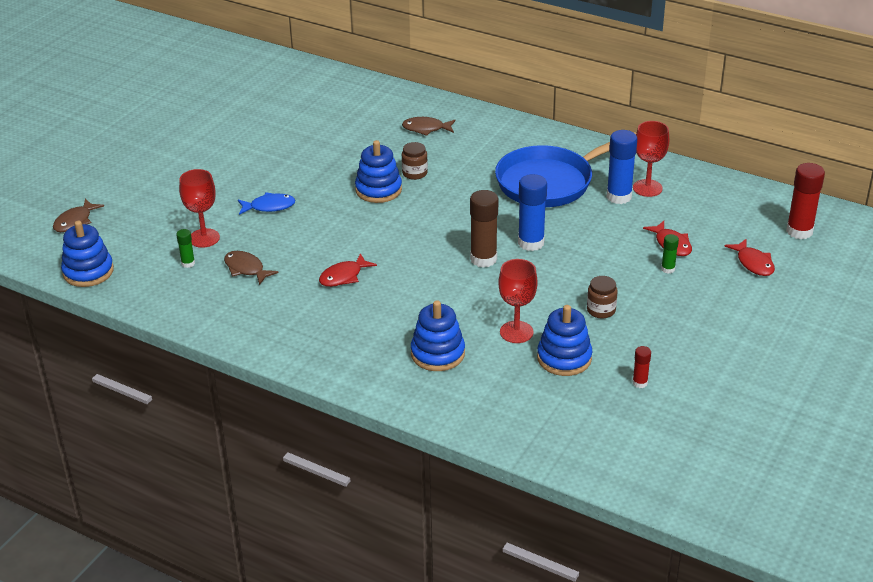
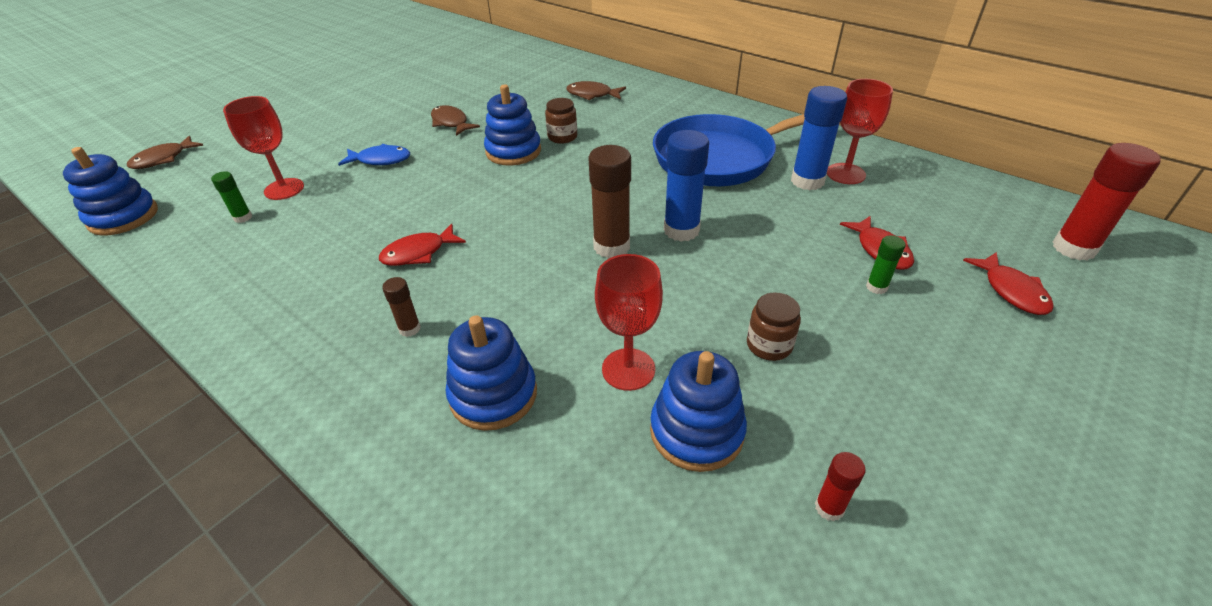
camera: 10 degrees right, 5 degrees up
brown fish [224,251,279,285] -> brown fish moved to [431,105,480,136]
none -> brown glue stick [382,277,421,337]

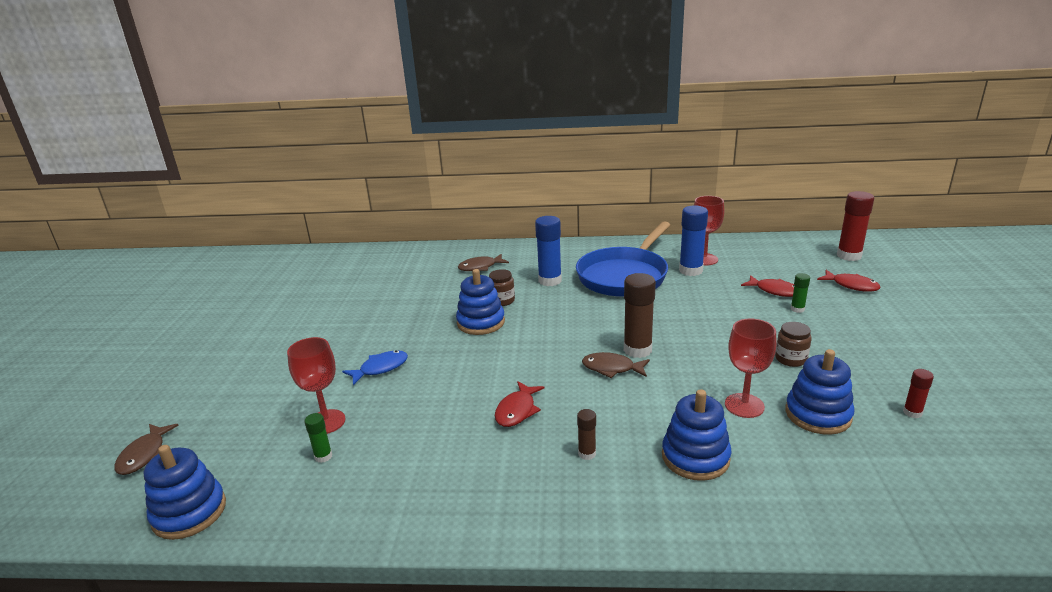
camera: 35 degrees left, 15 degrees down
brown fish [431,105,480,136] -> brown fish moved to [582,352,650,378]
blue glue stick [664,130,709,242] -> blue glue stick moved to [535,216,562,286]

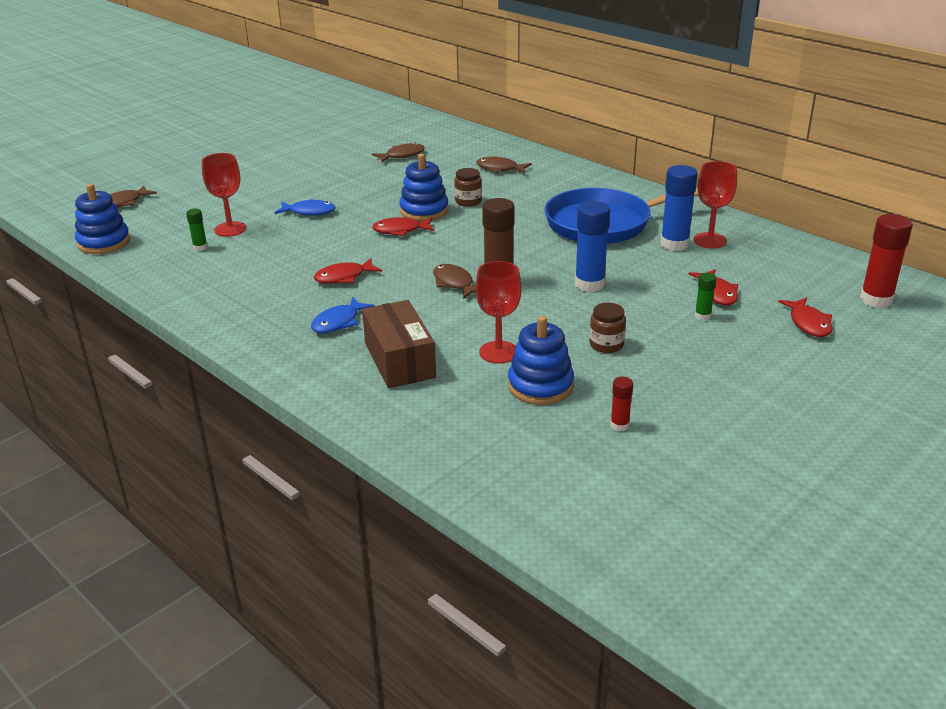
camera: 40 degrees right, 5 degrees up
blue glue stick [535,216,562,286] -> blue glue stick moved to [575,201,610,292]
brown glue stick [577,409,596,460] -> blue fish [311,297,375,333]
blue stacking toy [662,389,732,481] -> brown box [362,300,436,388]
none -> brown fish [372,142,425,162]
none -> red fish [372,217,434,236]

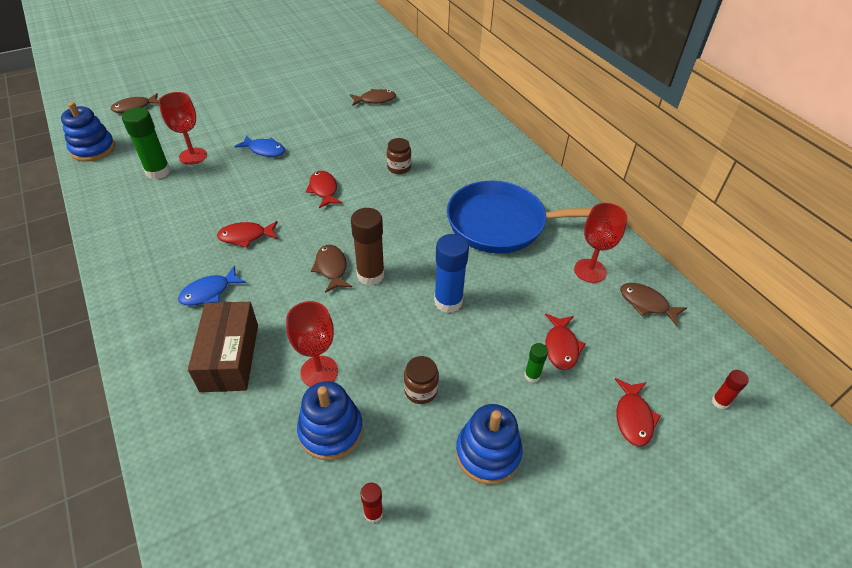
camera: 15 degrees right, 15 degrees up
green glue stick [186,209,207,251] -> green glue stick [122,107,170,179], size x1.97
red fish [372,217,434,236] -> red fish turned 60 degrees clockwise [306,171,343,208]
blue stacking toy [399,154,449,221] -> blue stacking toy moved to [456,404,523,484]
brown fish [476,157,532,173] -> brown fish moved to [620,283,687,326]
blue glue stick [660,165,698,251] -> none
red glue stick [860,214,913,308] -> red glue stick [712,370,749,409], size x0.51

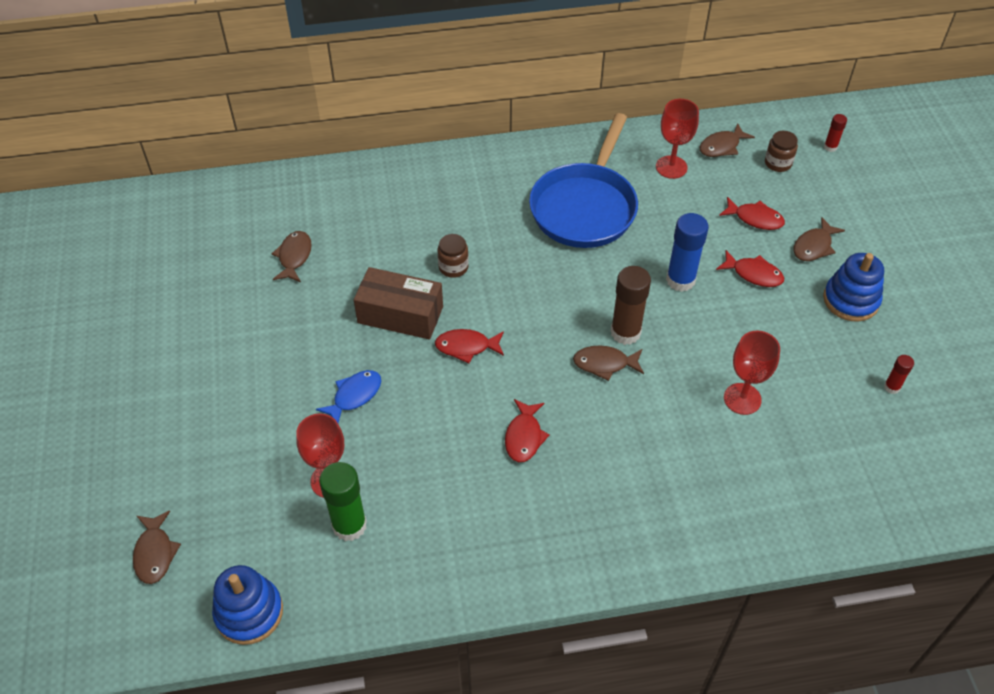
camera: 70 degrees left, 5 degrees up
blue fish [178,266,246,306] -> none
brown box [188,302,258,392] -> brown box moved to [354,267,443,339]
blue stacking toy [297,381,363,460] -> none
brown jar [404,356,439,404] -> brown jar moved to [765,131,798,172]
green glue stick [524,343,548,383] -> none
red fish [615,378,661,446] -> red fish moved to [716,250,784,287]
none -> brown fish [794,217,845,261]

